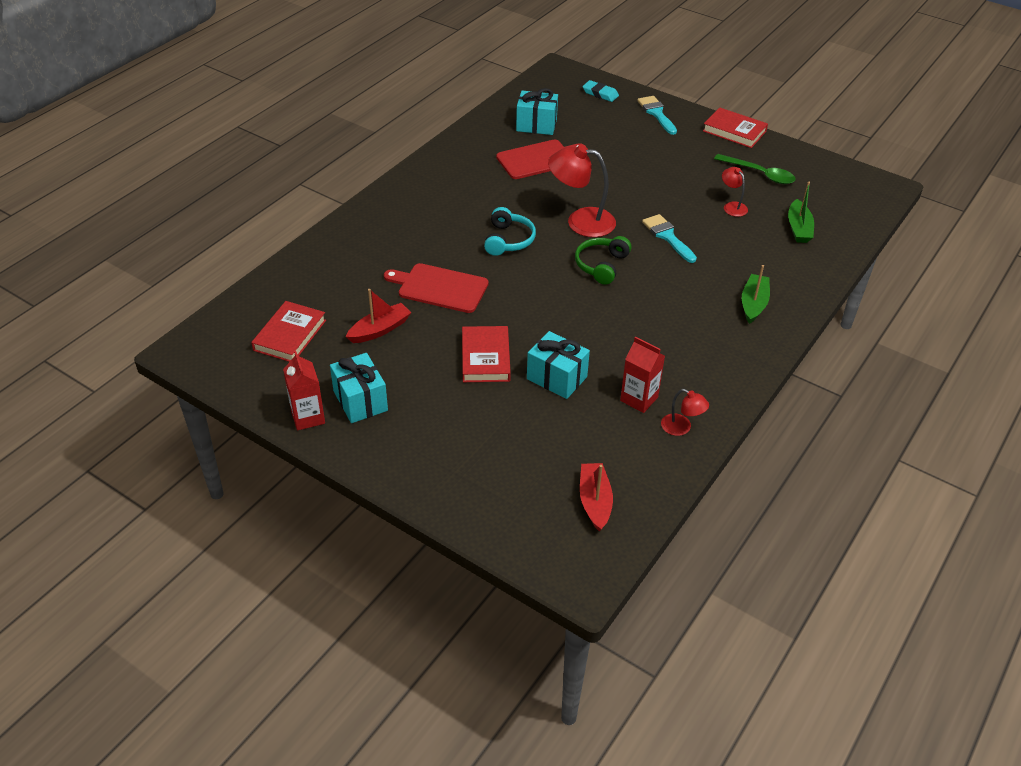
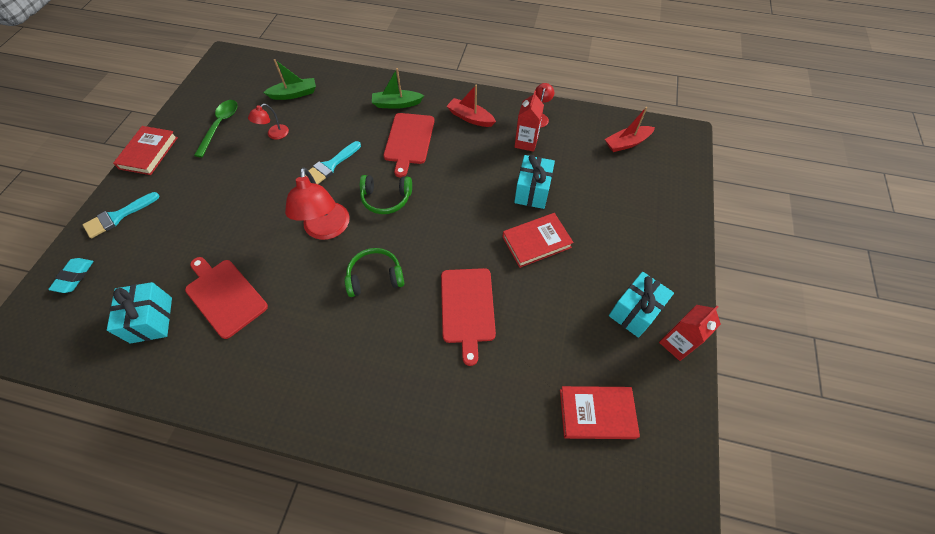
camera: 110 degrees left, 15 degrees up
red boat [346,289,412,343] -> red boat moved to [447,85,496,127]
turquoise headphones [484,207,536,256] -> green headphones [345,248,404,297]
none -> red cutting board [383,113,435,178]

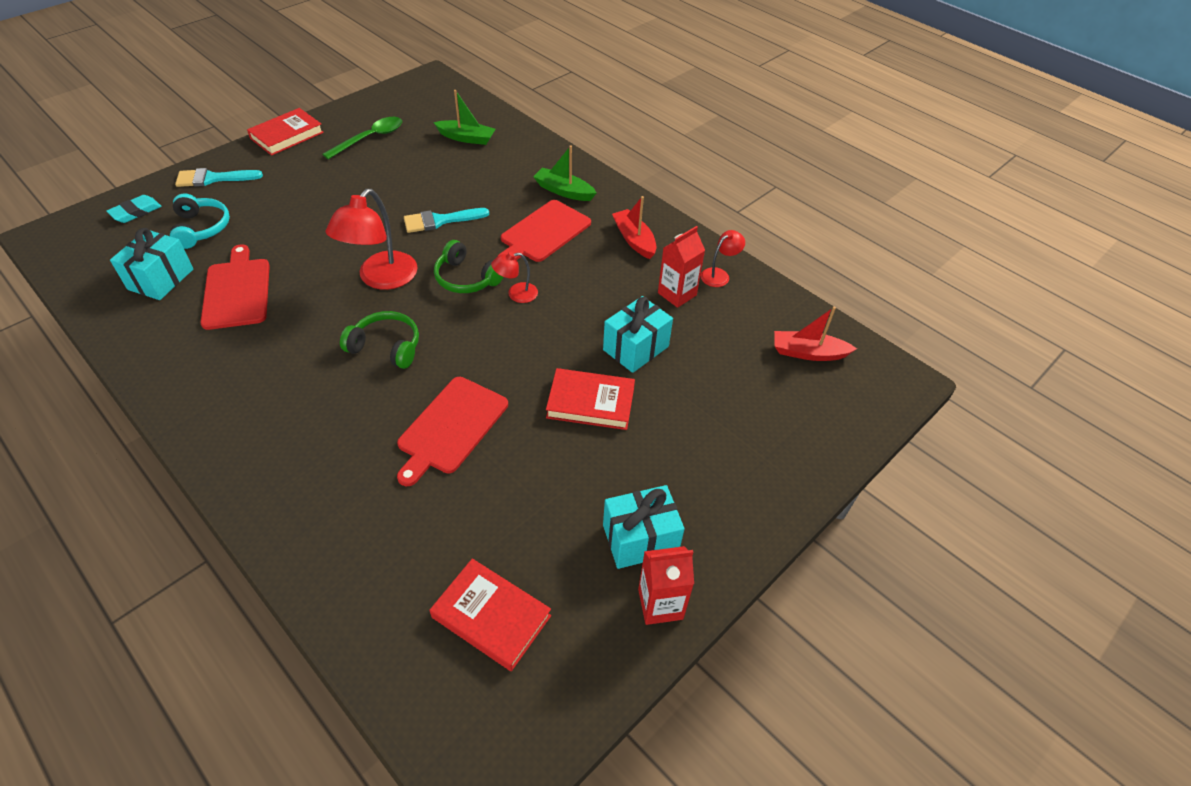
camera: 30 degrees right, 10 degrees down
red lamp [248,104,289,140] -> red lamp moved to [491,252,538,303]
none -> turquoise headphones [170,194,230,249]

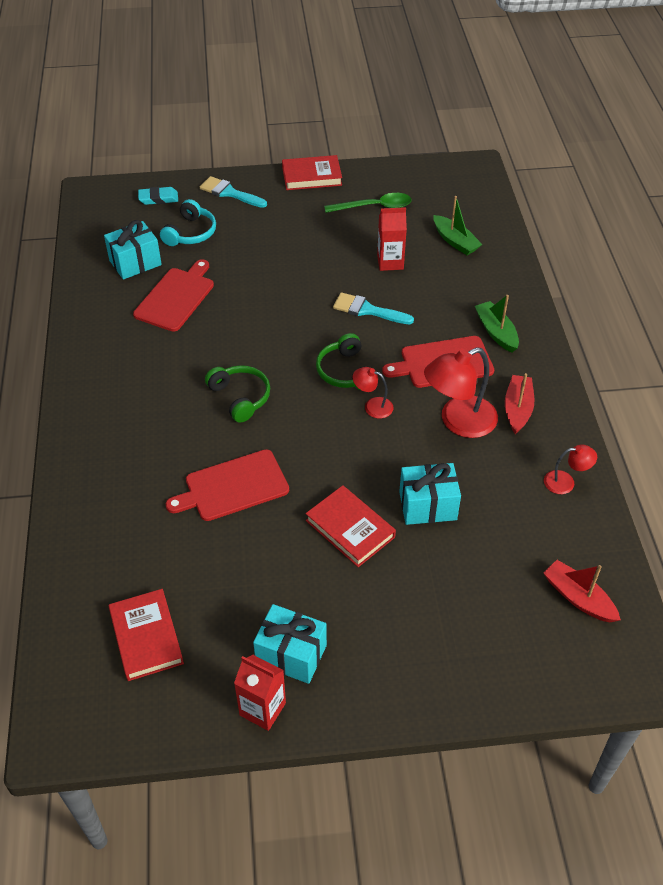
camera: 40 degrees right, 0 degrees up
red lamp [326,189,417,290] -> red lamp moved to [424,347,498,438]
red carton [658,226,705,308] -> red carton moved to [377,207,407,271]

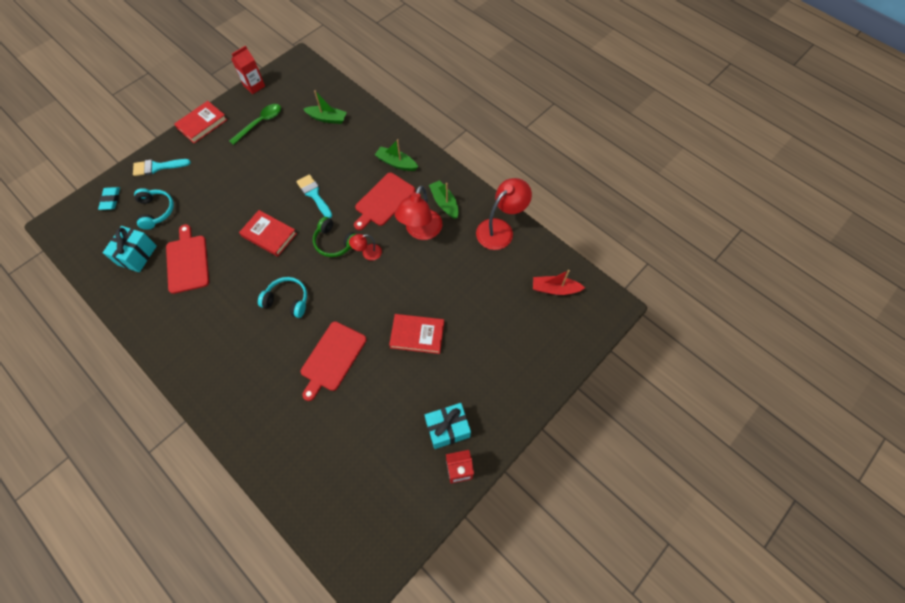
camera: 40 degrees left, 15 degrees up
red book [109,589,184,681] -> red book moved to [239,210,297,257]
turquoise eraser [138,187,178,205] -> turquoise eraser turned 45 degrees counterclockwise [98,187,120,210]
green headphones [205,365,270,423] -> turquoise headphones [258,277,307,318]
turquoise brush [333,292,414,324] -> turquoise brush turned 75 degrees clockwise [296,174,332,219]
red carton [377,207,407,271] -> red carton moved to [231,45,265,94]
turquoise gift [399,463,461,525] -> none
red boat [505,373,534,434] -> green boat [429,180,459,219]
red lamp [544,444,597,494] -> red lamp [476,178,532,250], size x1.95

